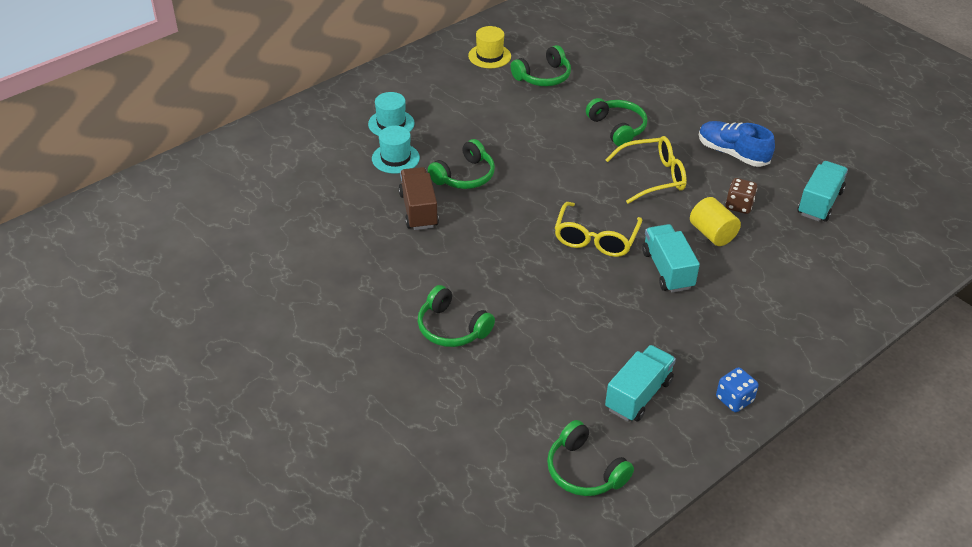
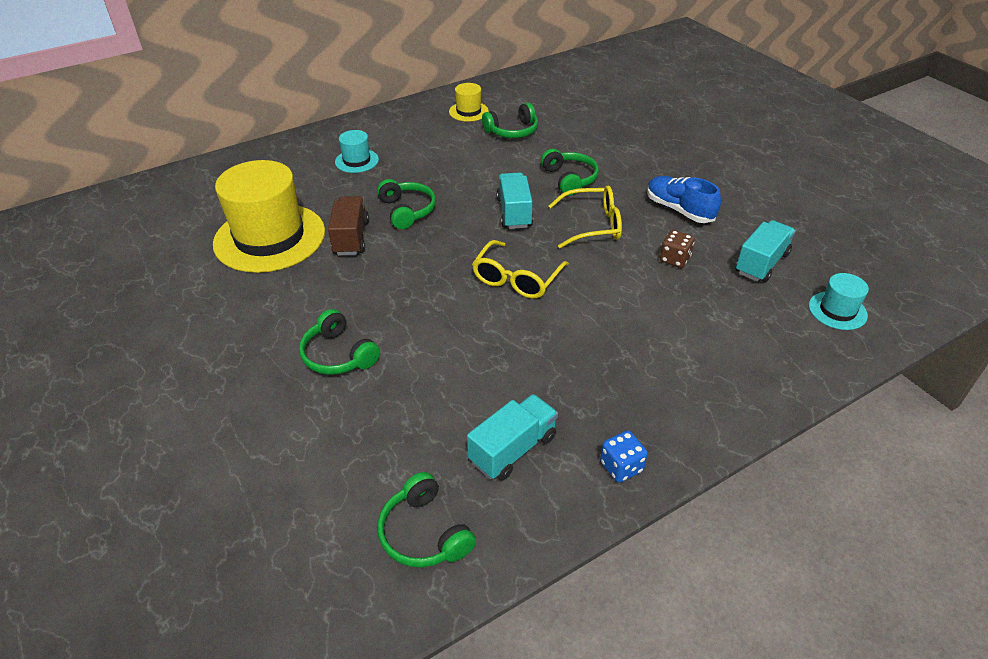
camera: 10 degrees right, 0 degrees up
turquoise hat [372,126,420,174] -> turquoise hat moved to [809,273,869,330]
green headphones [428,139,495,189] -> green headphones turned 75 degrees counterclockwise [377,179,436,229]
turquoise truck [642,224,700,293] -> turquoise truck moved to [496,173,533,229]
yellow cylinder [690,197,741,246] -> none
none -> yellow hat [213,160,325,273]

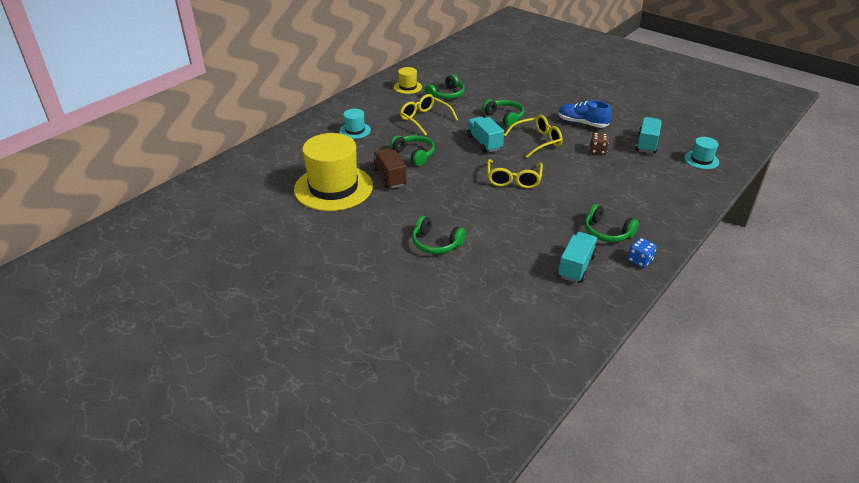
camera: 20 degrees left, 5 degrees down
green headphones [377,472,476,568] -> green headphones moved to [585,204,639,242]
none -> yellow glasses [400,94,458,136]

